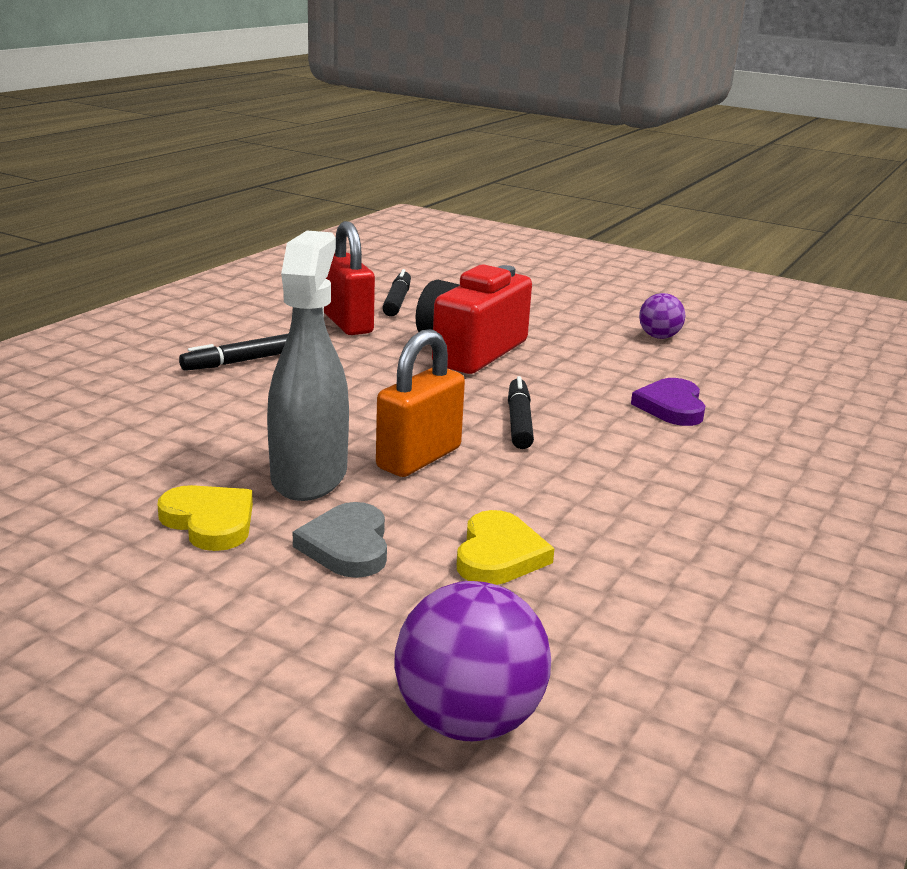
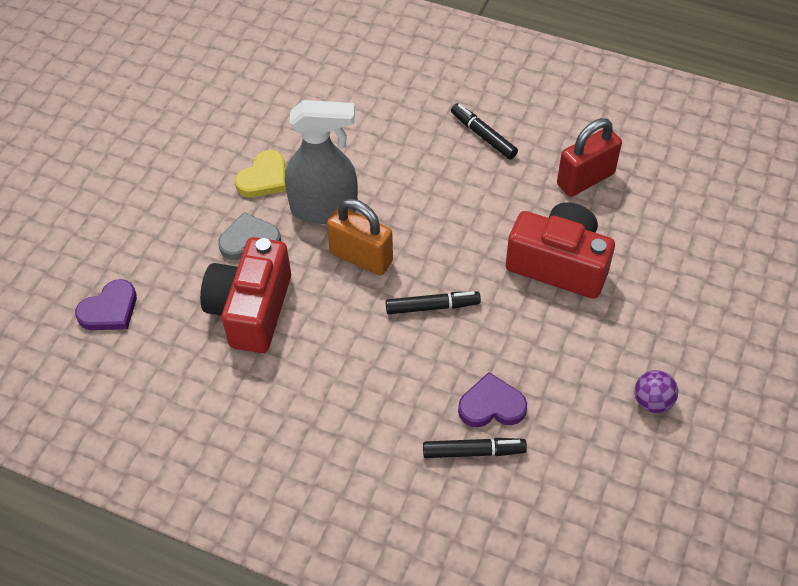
camera: 85 degrees right, 30 degrees up
black marker [382,269,411,317] -> black marker moved to [423,438,527,458]
purple ball [394,581,551,741] -> purple heart [75,279,137,330]
yellow heart [457,510,555,585] -> red camera [200,237,291,353]

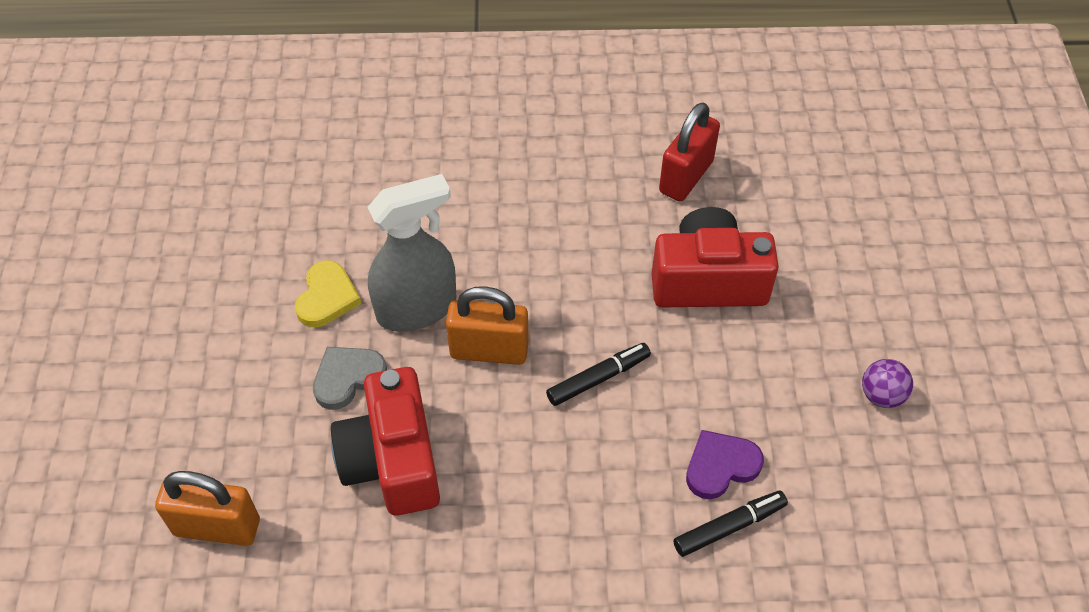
camera: 25 degrees left, 0 degrees up
purple heart [75,279,137,330] -> orange padlock [155,471,260,546]
black marker [451,103,518,159] -> none

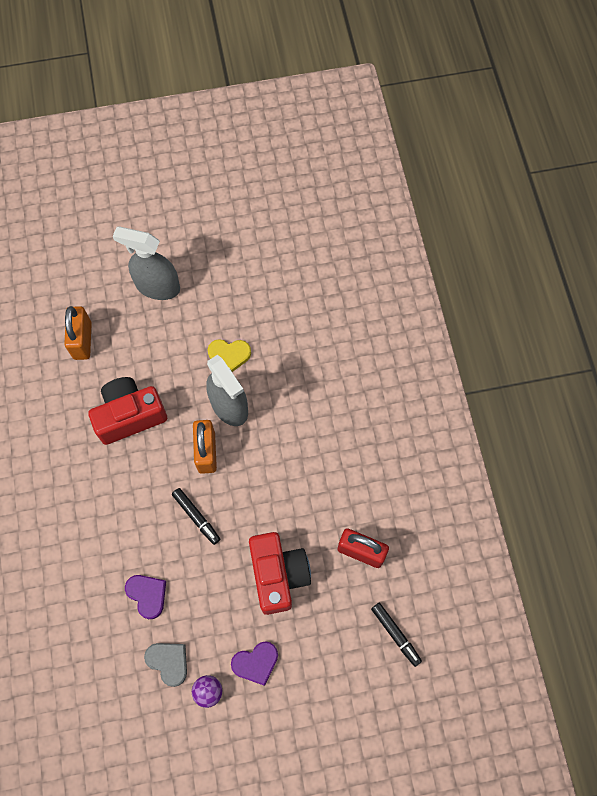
camera: 80 degrees right, 15 degrees up
grey heart [313,347,387,410] -> grey heart moved to [144,643,187,687]
black marker [674,491,788,557] -> black marker moved to [371,603,422,667]
none -> grey spray bottle [113,226,180,300]
none -> purple heart [231,641,278,686]

